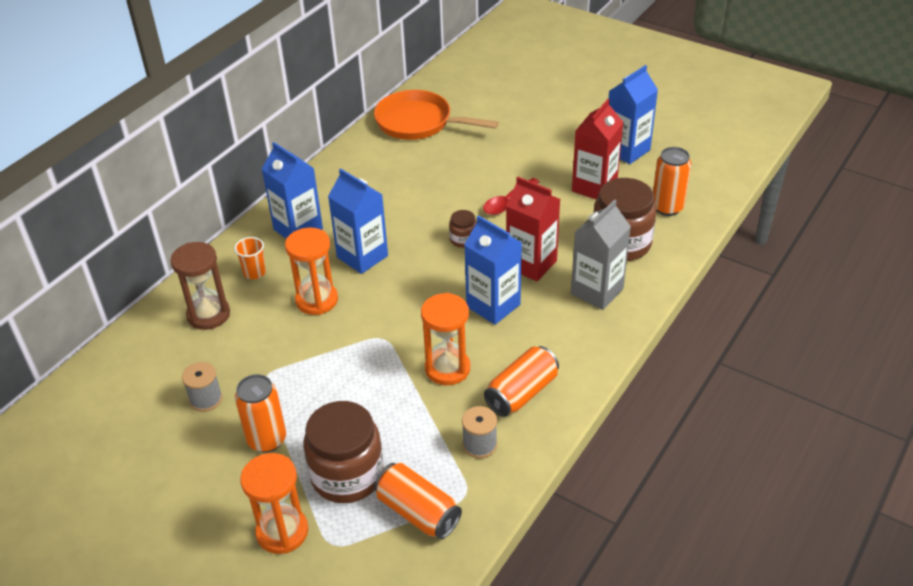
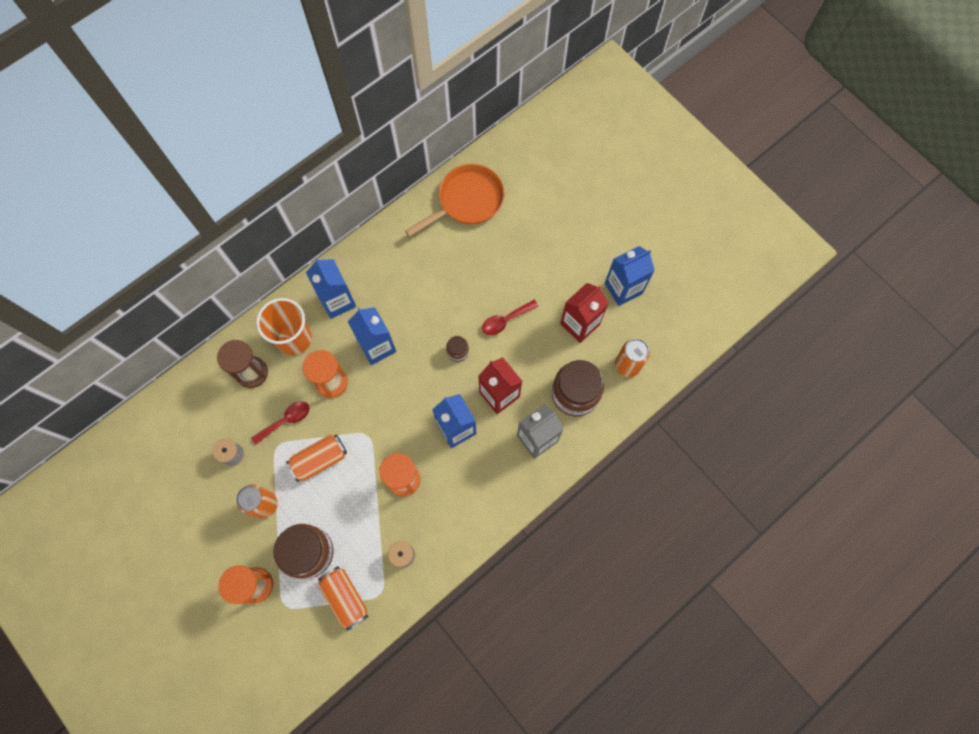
camera: 15 degrees right, 30 degrees up
orange cup [234,237,266,279] -> orange cup [256,298,312,355], size x2.06
orange pan [374,90,499,140] -> orange pan turned 105 degrees clockwise [405,164,504,237]
orange can [484,346,559,417] -> orange can moved to [286,434,347,482]
none -> red spoon [251,401,310,445]

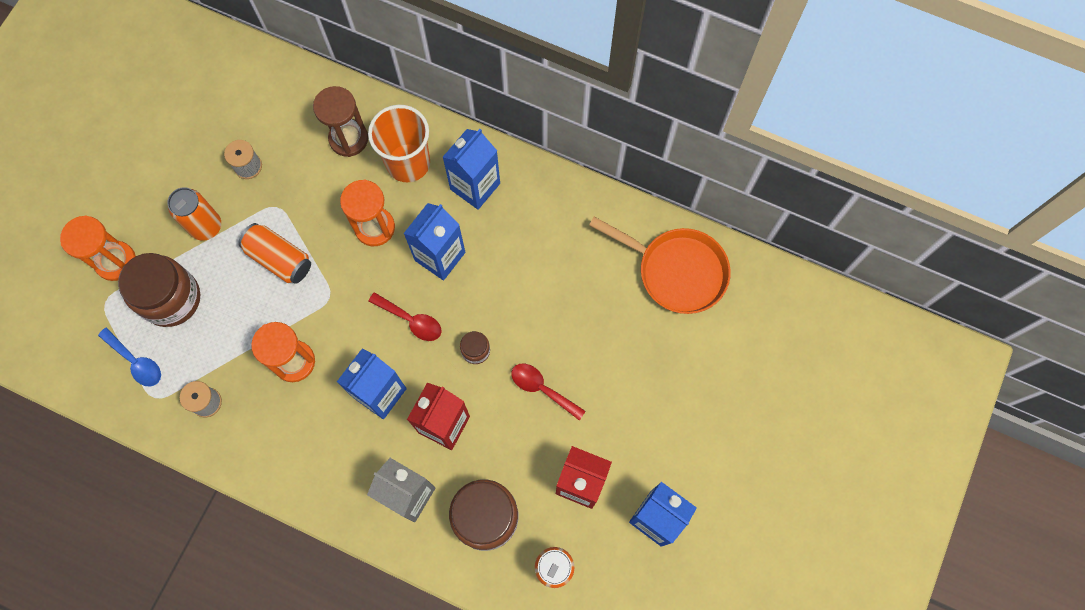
camera: 65 degrees right, 0 degrees up
red spoon [251,401,310,445] -> red spoon moved to [368,292,442,341]
orange can [318,566,369,631] -> blue spoon [98,327,161,386]

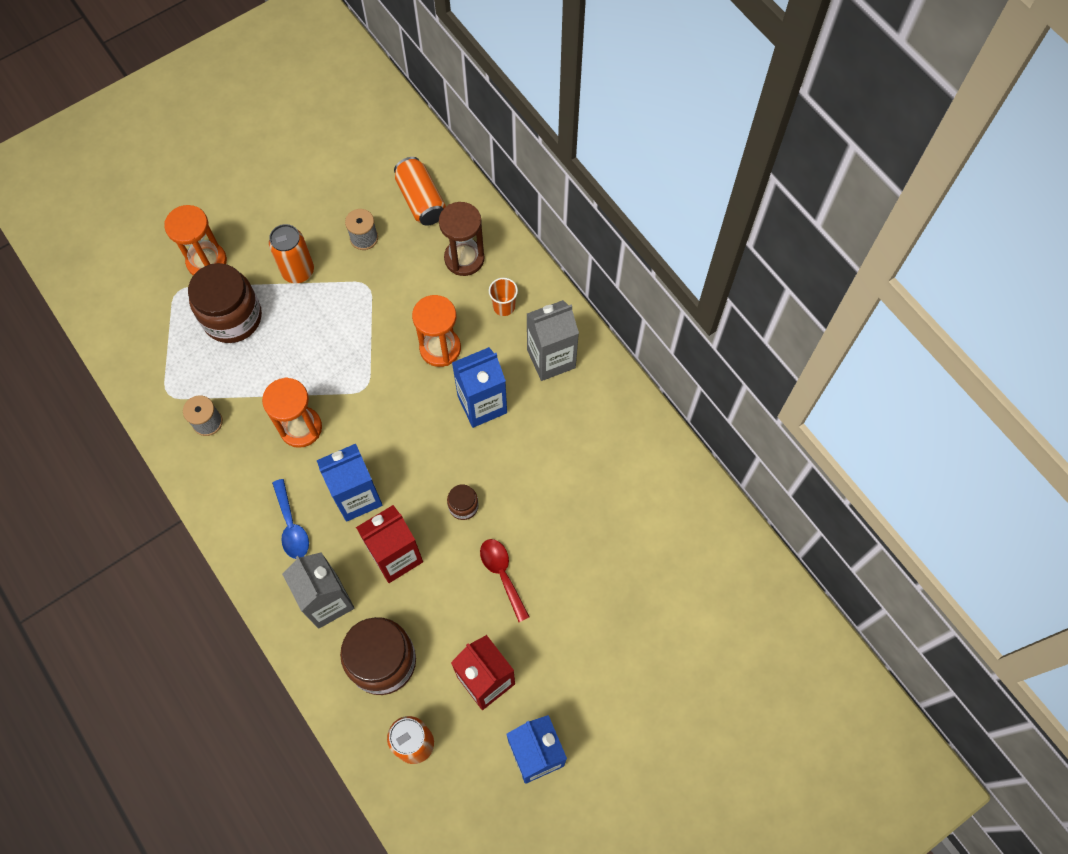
camera: 30 degrees right, 5 degrees down
blue spoon [98,327,161,386] -> blue spoon moved to [272,479,309,559]
orange can [238,223,311,284] -> orange can moved to [394,157,446,226]
orange cup [368,105,430,182] -> orange cup [489,278,518,316], size x0.49
red spoon [368,292,442,341] -> none
blue carton [443,129,500,210] -> grey carton [527,300,579,381]
orange pan [589,217,731,314] -> none

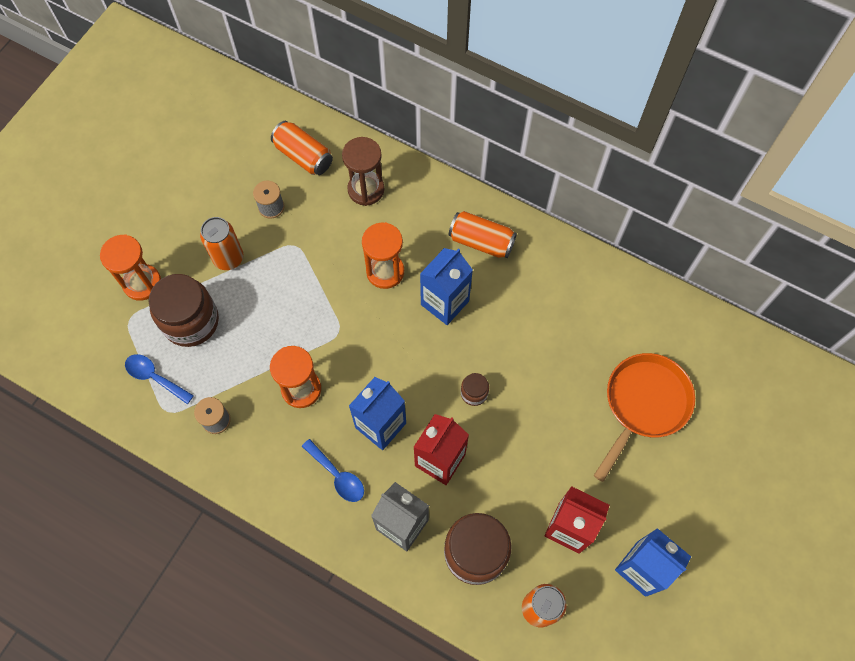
camera: 25 degrees left, 0 degrees up
red spoon [480,539,530,622] -> none
orange cup [489,278,518,316] -> none
grey carton [527,300,579,381] -> orange can [448,211,517,258]
none -> blue spoon [125,354,194,404]
none -> orange pan [594,353,695,482]

